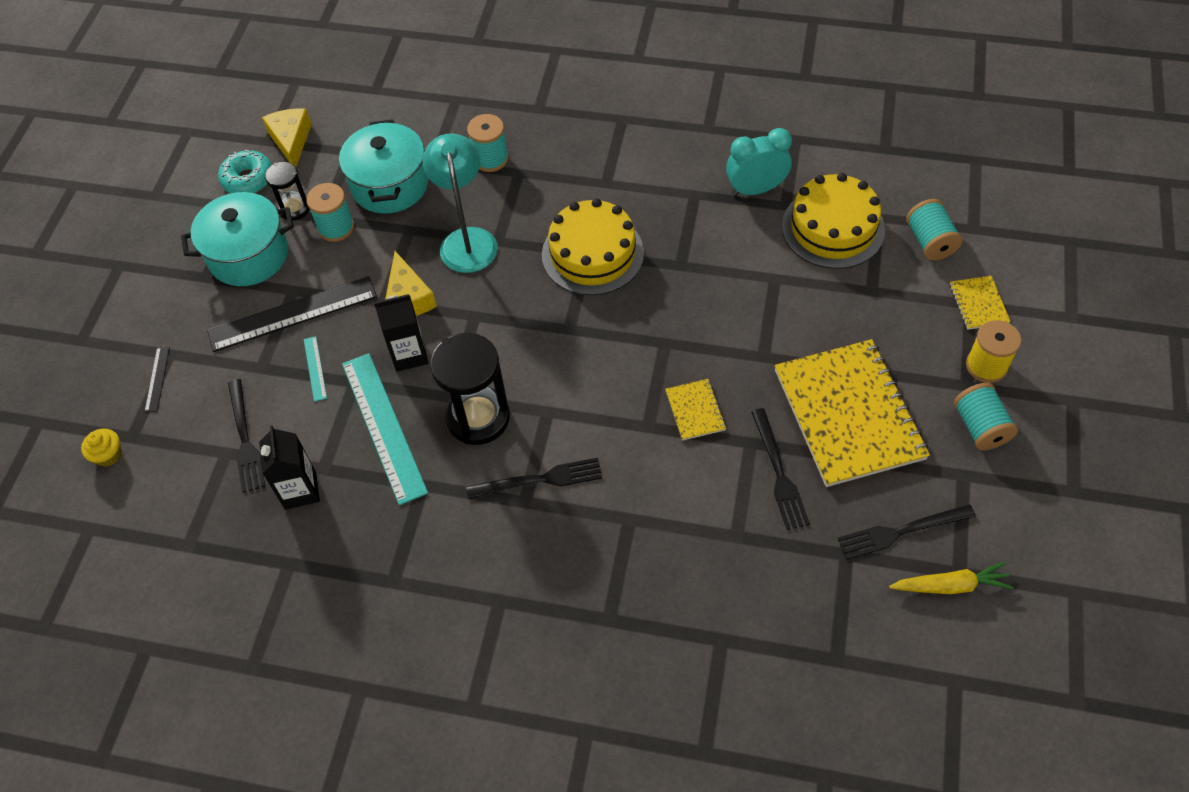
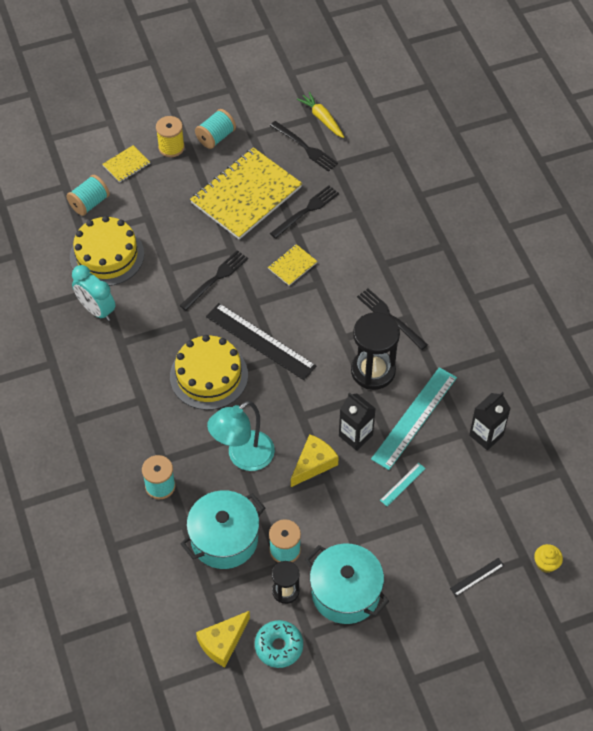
camera: 125 degrees left, 0 degrees up
black ruler [207,276,377,352] -> black ruler moved to [206,303,316,380]
black fork [228,379,265,493] -> black fork moved to [180,250,248,311]

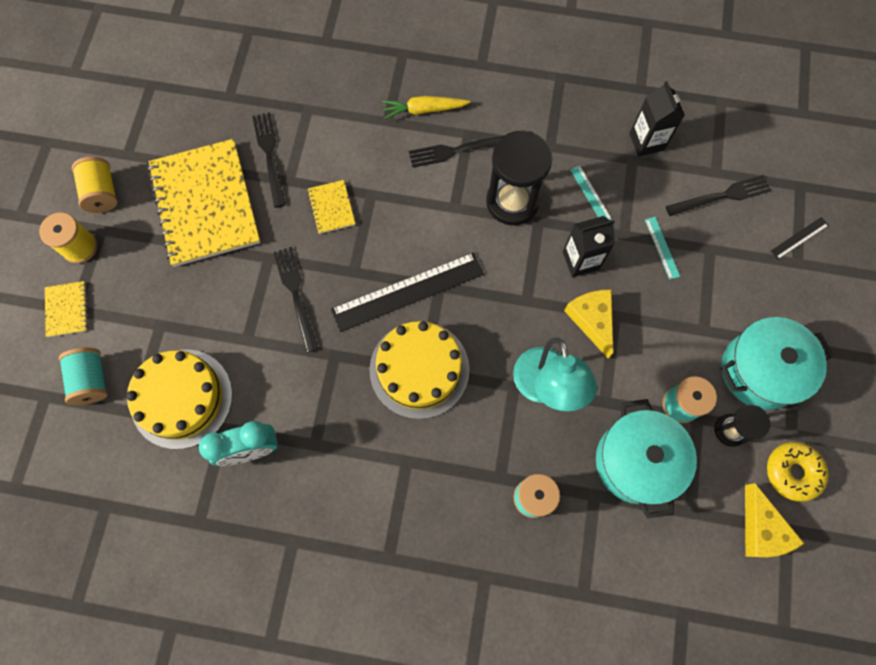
camera: 60 degrees left, 15 degrees up
turquoise spool [195,109,236,149] -> yellow spool [72,157,117,213]
turquoise donut [255,620,303,668] -> yellow donut [767,442,828,502]
black fork [270,121,338,172] -> black fork moved to [666,175,772,216]
yellow carrot [297,92,344,138] -> yellow carrot moved to [382,96,471,119]
turquoise ruler [371,367,457,470] -> turquoise ruler [570,165,612,220], size x0.44
black ruler [450,558,504,596] -> black ruler turned 60 degrees clockwise [771,217,829,259]
yellow cupcake [534,544,563,573] -> none

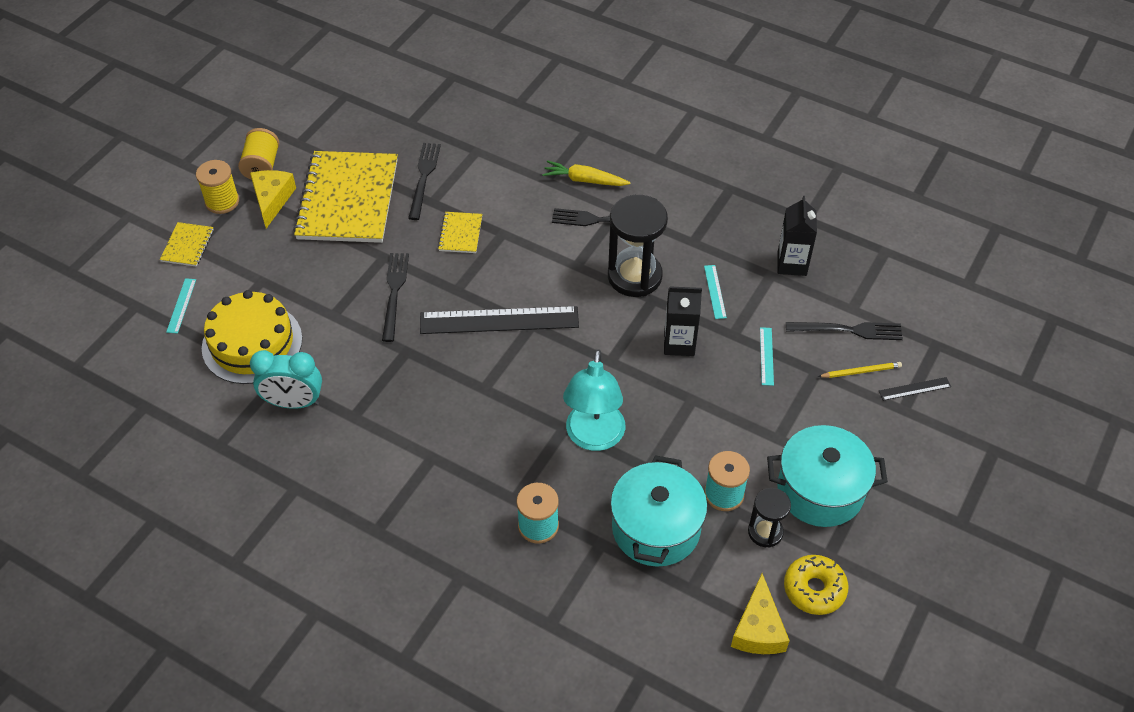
camera: 20 degrees right, 20 degrees down
turquoise spool [59,348,108,405] -> turquoise ruler [166,278,196,334]
yellow cake [369,321,470,419] -> none
yellow cheese [564,290,613,358] -> yellow cheese moved to [250,170,296,228]
none -> yellow pencil [818,362,902,378]

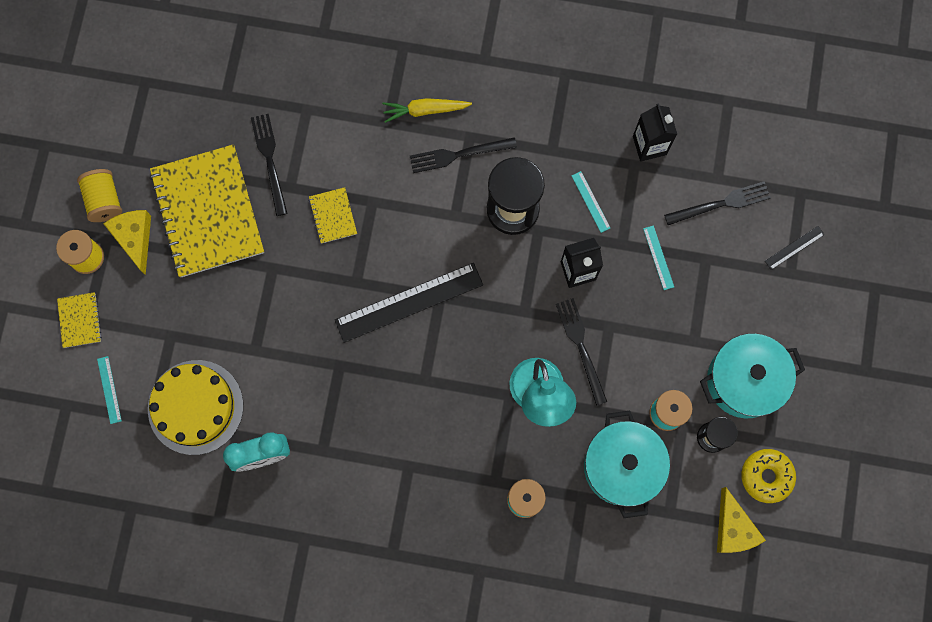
camera: 20 degrees left, 25 degrees up
black fork [382,253,409,342] -> black fork moved to [556,298,607,406]
yellow pencil [818,362,902,378] -> none

